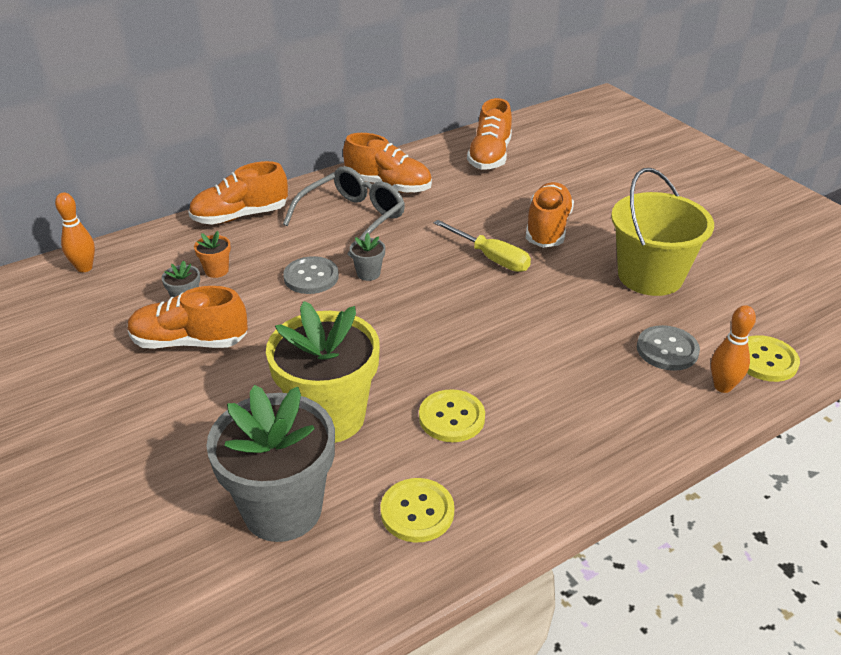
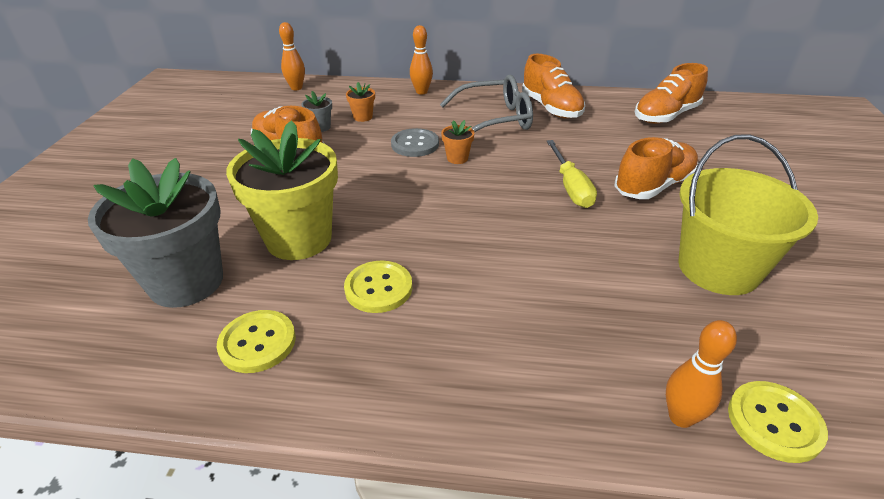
camera: 40 degrees right, 0 degrees up
orange shoe [188,161,288,225] -> orange bowling pin [410,25,433,95]
grey flower pot [350,233,385,281] -> orange flower pot [441,120,474,164]
grey button [637,325,700,371] -> none

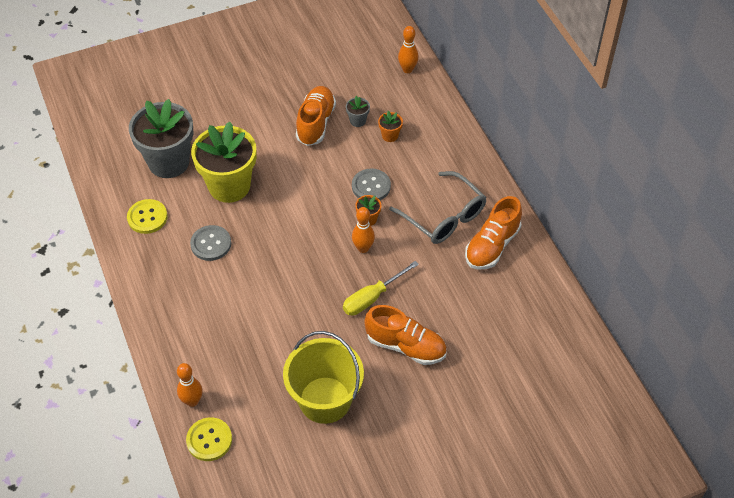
camera: 60 degrees right, 15 degrees up
yellow button [344,261,412,313] -> grey button [190,225,231,261]
orange bowling pin [410,25,433,95] -> orange bowling pin moved to [352,207,375,253]
orange shoe [635,63,708,124] -> none

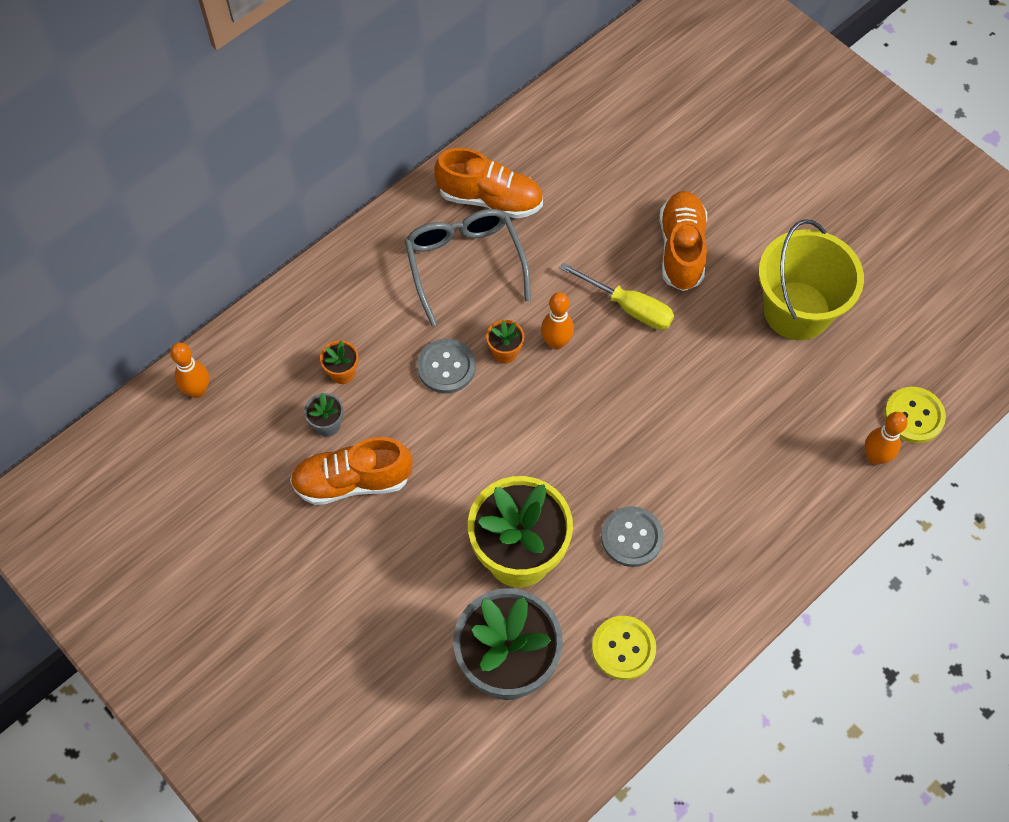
camera: 110 degrees left, 10 degrees up
grey glasses [389,171,487,244] -> grey glasses turned 45 degrees counterclockwise [404,209,531,326]

